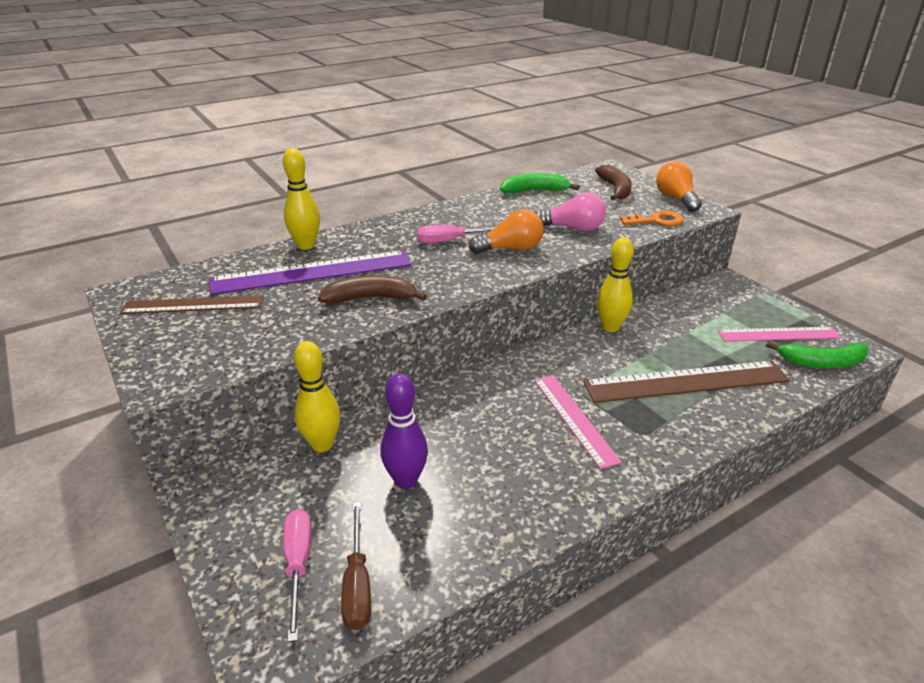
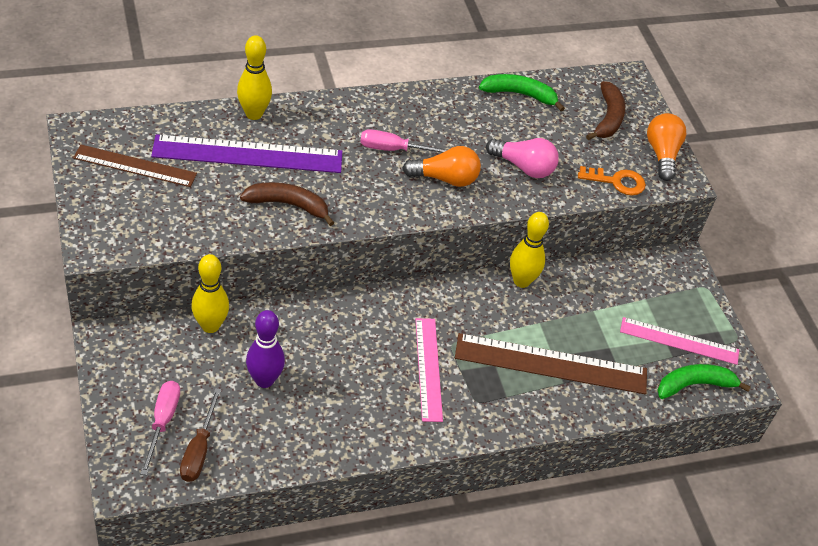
camera: 10 degrees right, 15 degrees up
green banana [766,341,869,368] -> green banana turned 150 degrees clockwise [658,364,751,399]

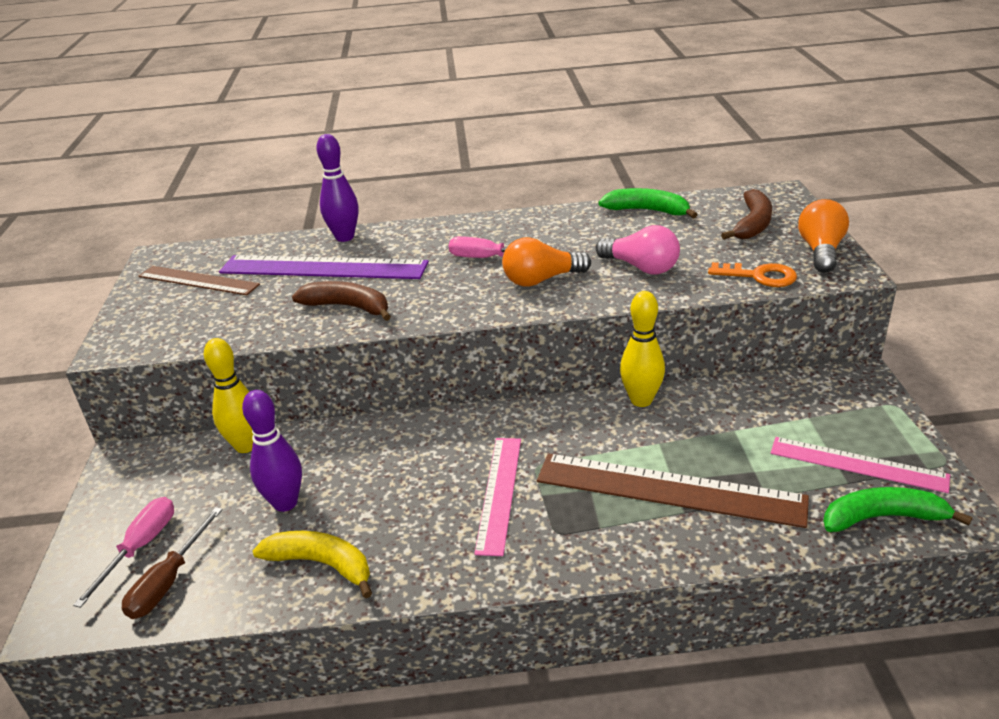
camera: 20 degrees right, 15 degrees down
yellow bowling pin [237,35,272,120] -> purple bowling pin [316,134,358,242]
orange light bulb [402,146,481,187] -> orange light bulb turned 150 degrees clockwise [502,237,591,287]
none -> yellow banana [252,531,372,598]

